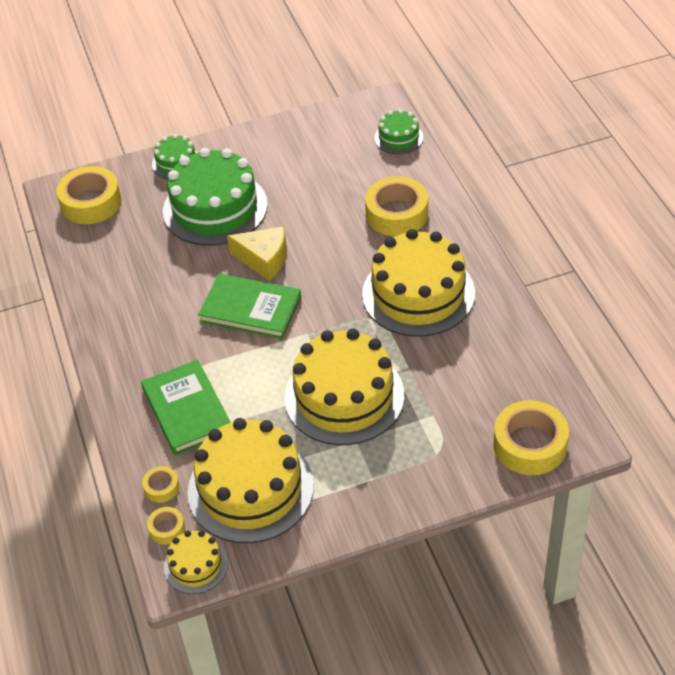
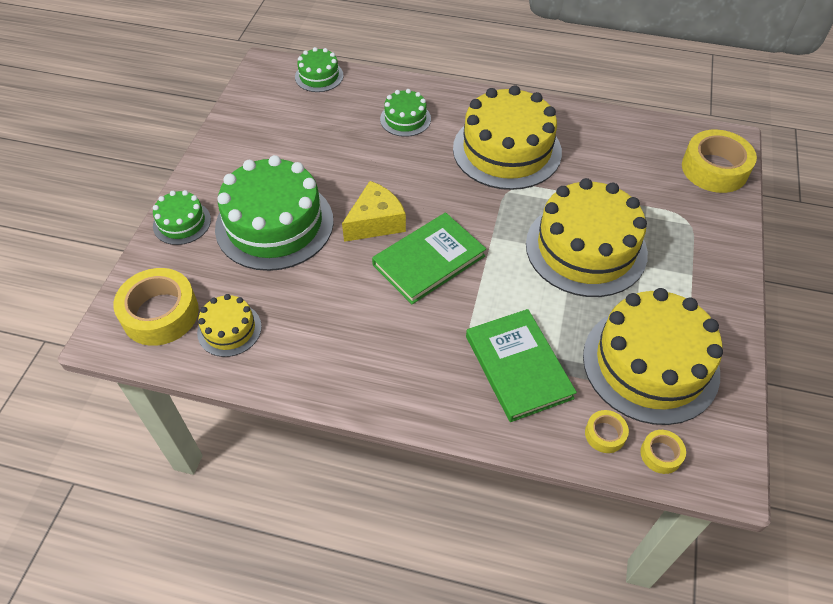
camera: 60 degrees left, 5 degrees up
green book [141,360,231,455] -> green book turned 60 degrees clockwise [466,309,577,422]
yellow cake [164,530,228,594] -> yellow cake moved to [197,294,262,357]
yellow tape [365,177,428,236] -> green cake [380,89,431,137]

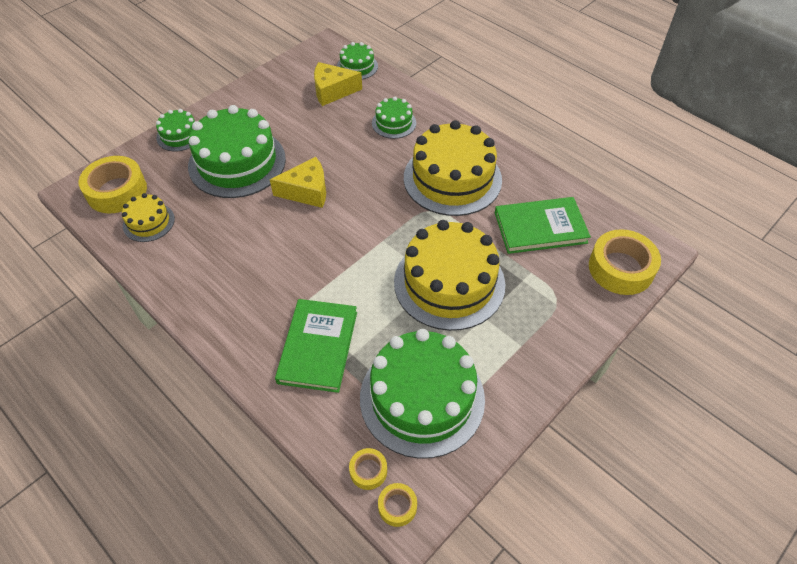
camera: 30 degrees right, 0 degrees up
green book [372,212,486,304] -> green book moved to [495,197,591,254]
yellow cake [583,288,723,425] -> green cake [360,329,485,459]
yellow tape [585,410,629,453] -> yellow tape moved to [378,483,417,527]
none -> yellow cheese [314,62,362,106]

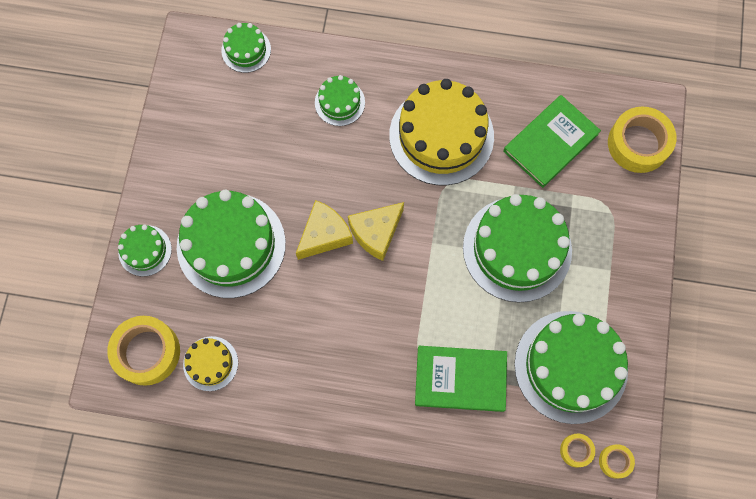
camera: 35 degrees left, 20 degrees up
green book [275,299,357,393] -> green book turned 60 degrees counterclockwise [415,346,507,412]
yellow cheese [314,62,362,106] -> yellow cheese moved to [348,202,404,261]
yellow cake [394,220,505,331] -> green cake [463,194,572,303]

